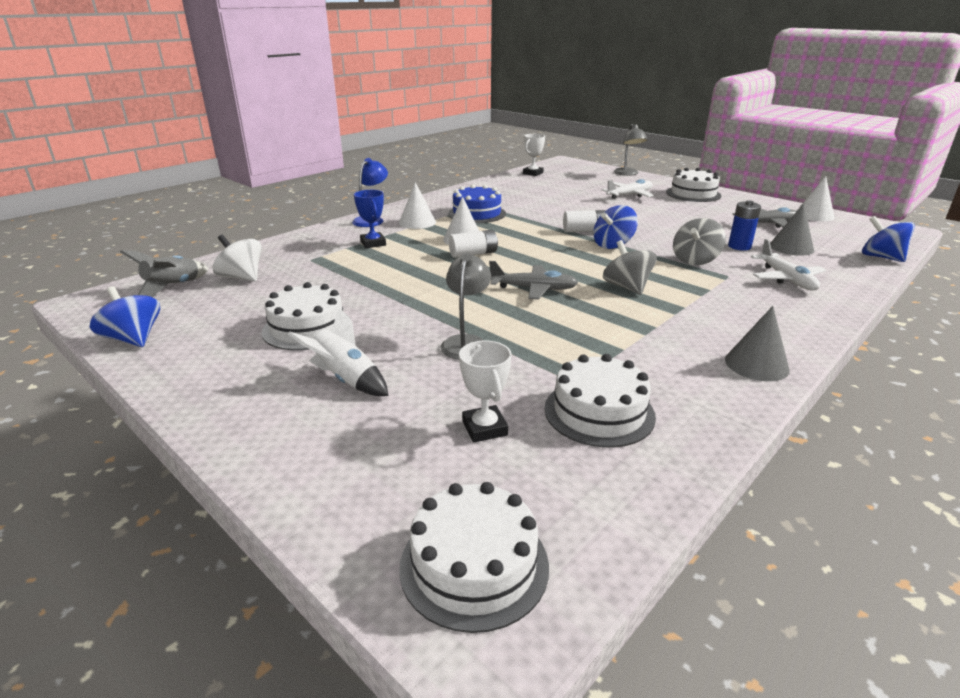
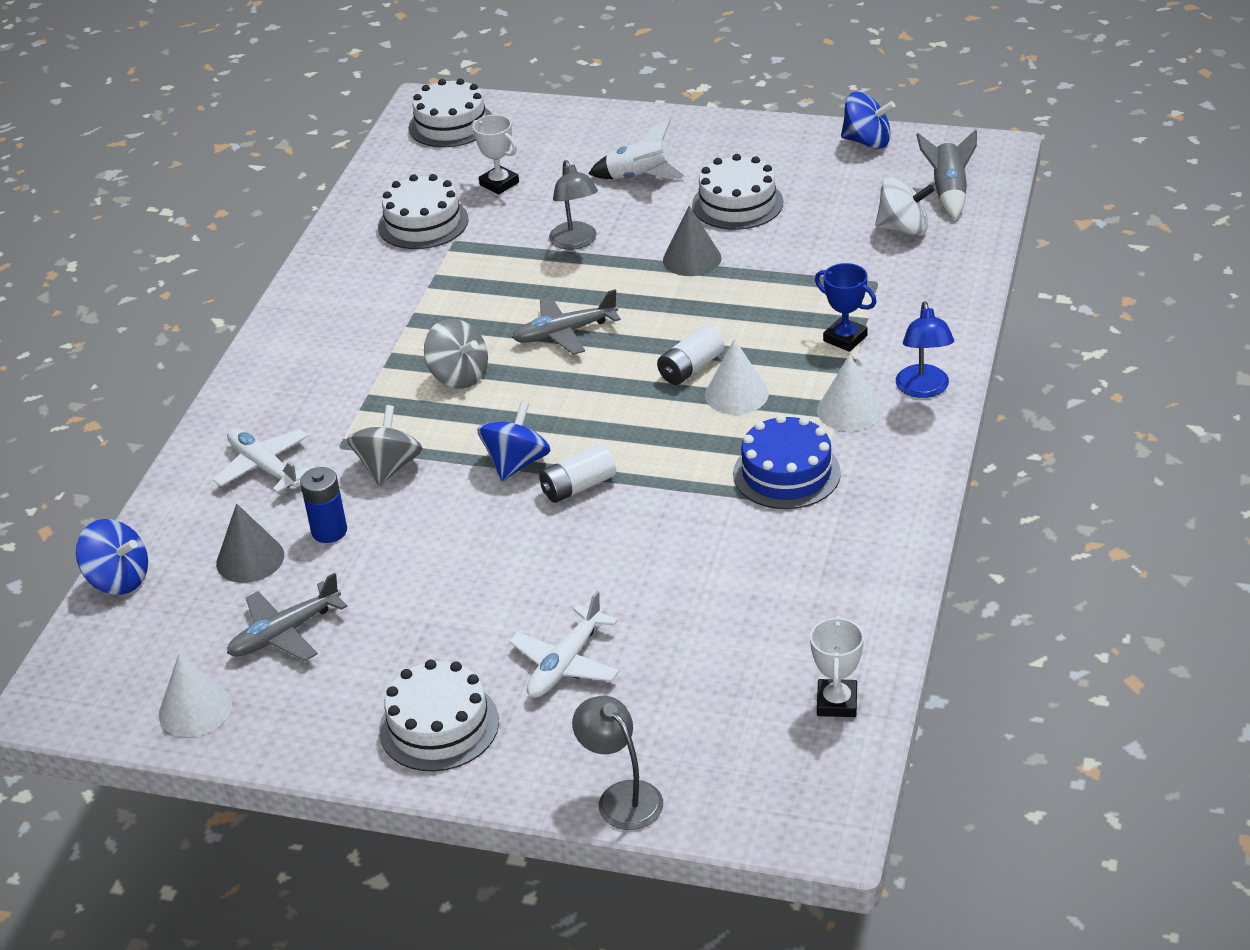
camera: 155 degrees right, 10 degrees up
grey cone [725,306,790,381] -> grey cone moved to [663,206,722,276]

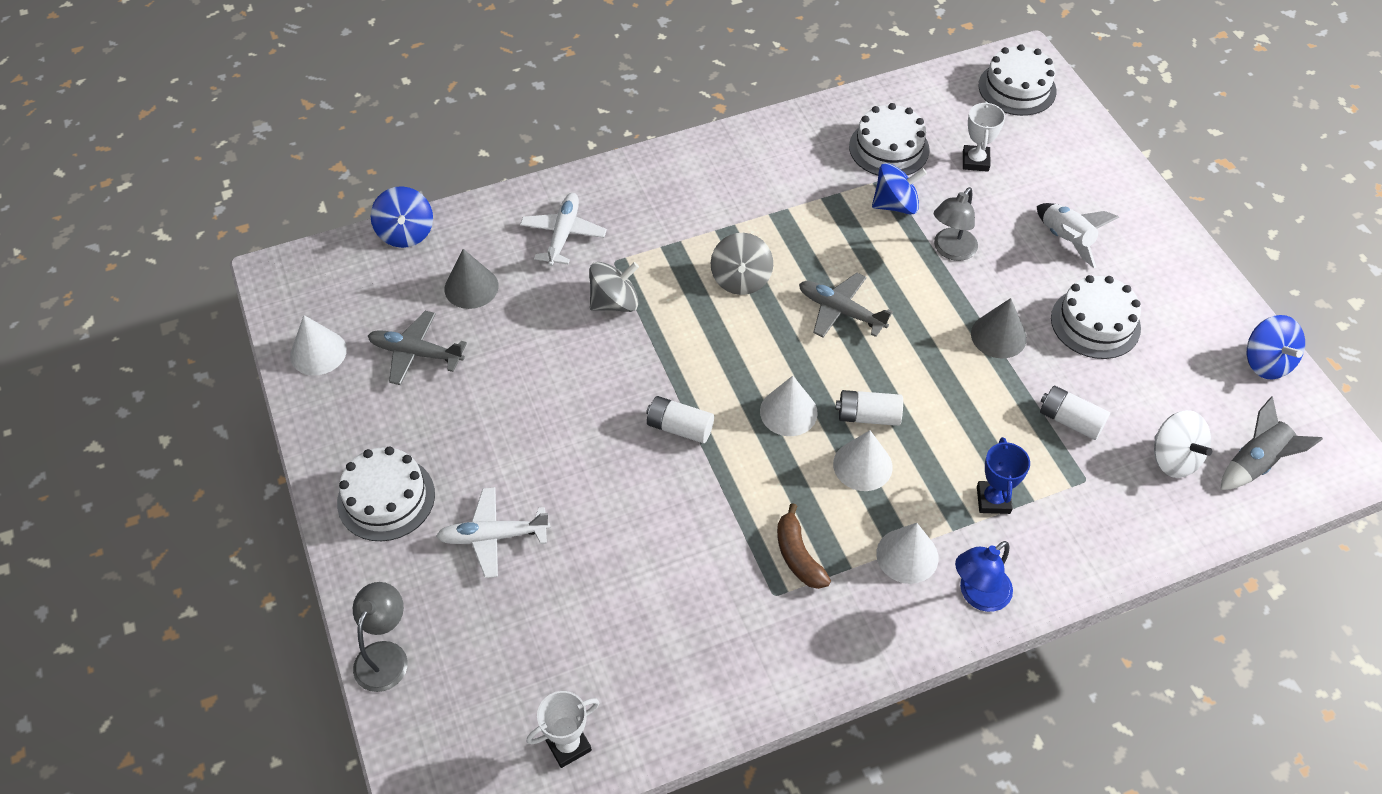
camera: 50 degrees right, 15 degrees up
blue battery [300,467,347,543] -> none
blue spinning top [477,401,551,481] -> blue spinning top moved to [872,163,927,215]
blue cake [733,414,841,509] -> brown banana [777,503,831,589]
none -> white cone [760,376,818,436]
none -> white battery [1040,386,1110,440]

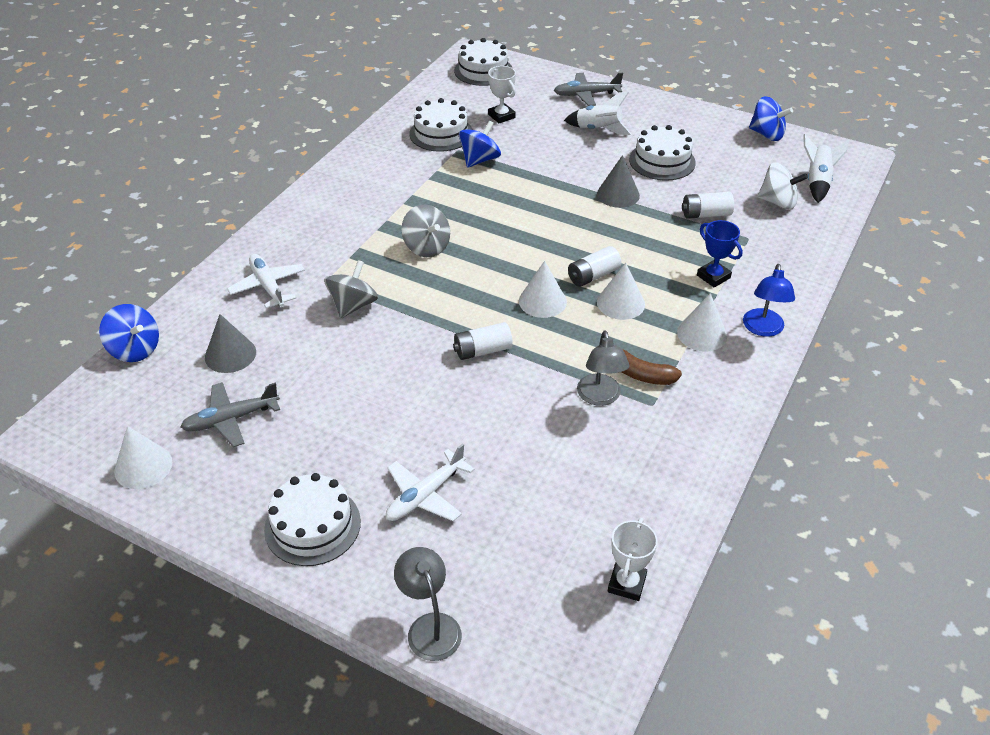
camera: 40 degrees left, 10 degrees down
grey plane [799,273,893,338] -> grey plane moved to [554,73,623,106]
grey lamp [934,187,978,261] -> grey lamp moved to [577,330,629,406]
grey rocket [1221,397,1323,490] -> white rocket [803,134,850,203]

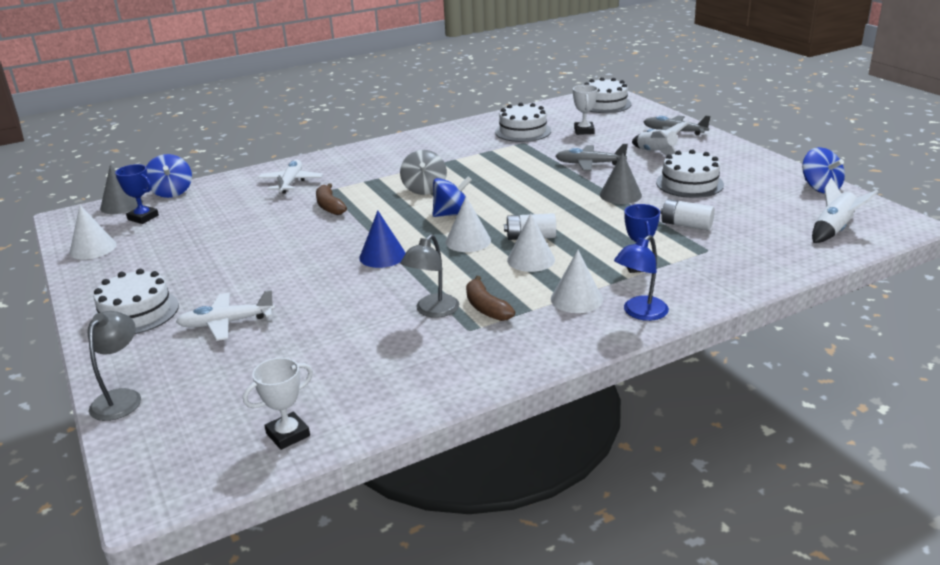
camera: 35 degrees right, 15 degrees down
grey plane [180,382,280,447] -> grey plane moved to [556,144,628,171]
grey cone [205,314,256,373] -> grey cone moved to [100,164,143,214]
grey spinning top [324,260,378,318] -> brown banana [316,183,347,215]
white battery [453,322,513,360] -> blue cone [359,211,406,268]
blue spinning top [459,121,501,168] -> blue spinning top moved to [433,176,472,217]
white spinning top [757,163,808,210] -> none
none -> blue trophy [115,164,159,224]

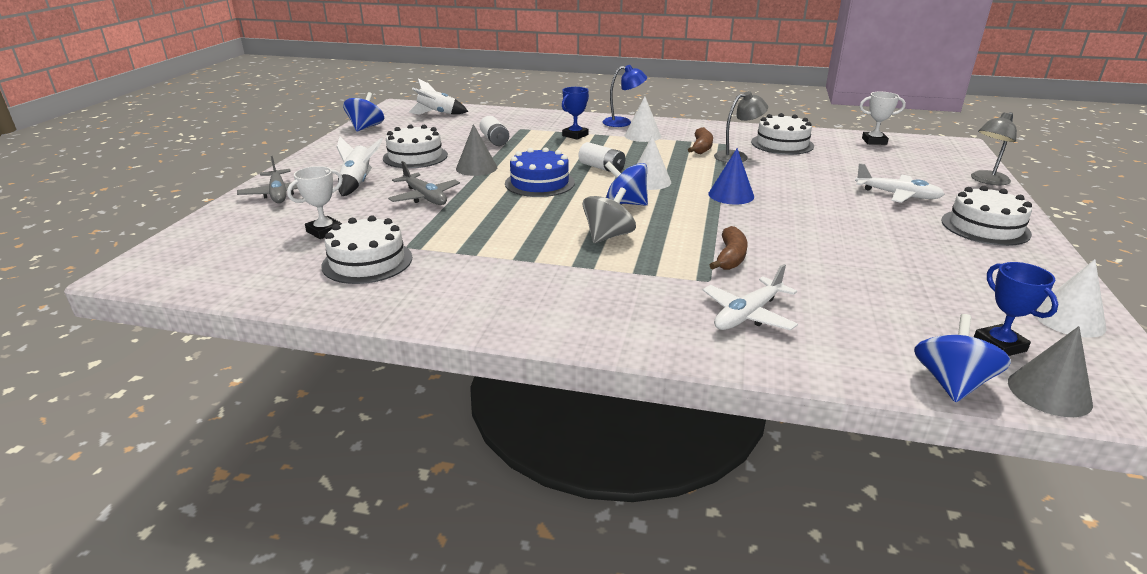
camera: 140 degrees left, 0 degrees up
white cone [507,213,555,272] -> none
white cake [584,77,632,113] -> white cake moved to [751,113,814,155]
none -> blue cake [505,147,575,197]

